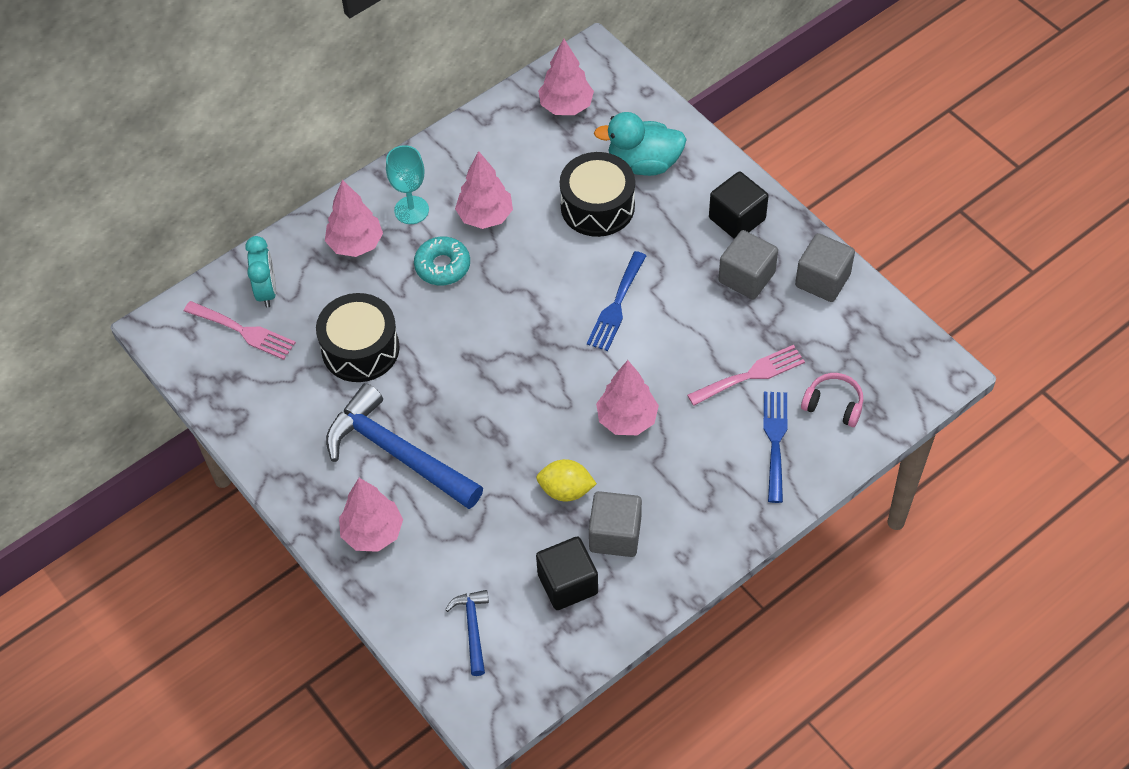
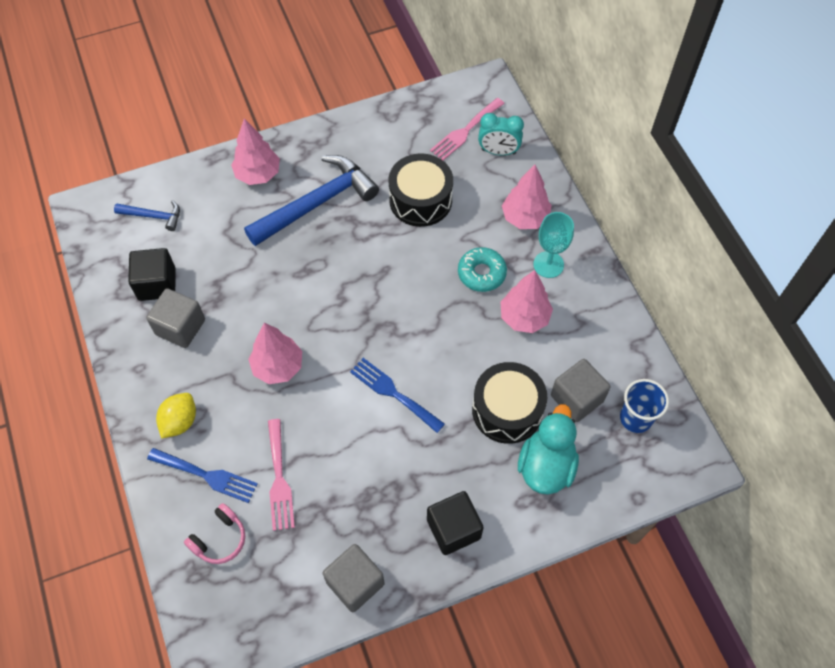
camera: 105 degrees right, 5 degrees up
yellow lemon [536,459,597,501] -> yellow lemon moved to [156,393,196,439]
pink tree [538,39,594,115] -> blue cup [620,379,669,433]
grey cube [719,230,778,299] -> grey cube moved to [551,359,611,422]

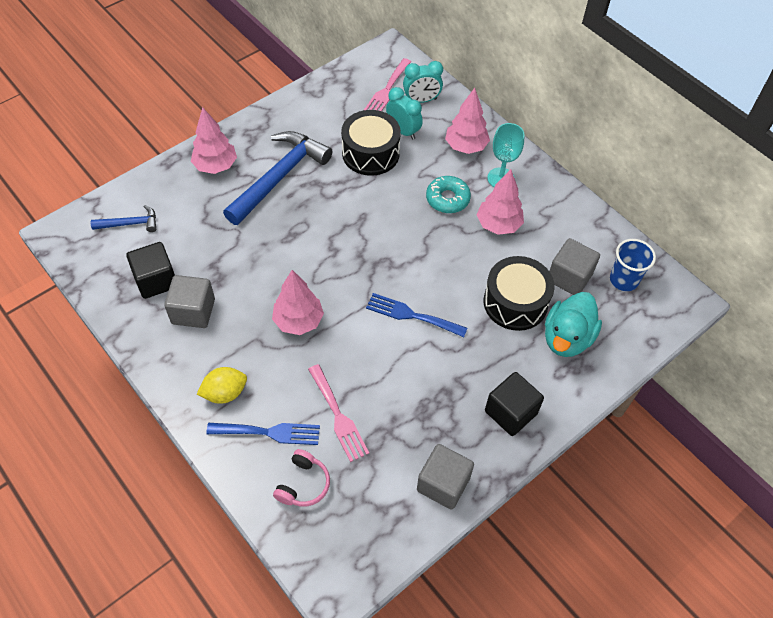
camera: 20 degrees left, 5 degrees down
yellow lemon [156,393,196,439] -> yellow lemon turned 60 degrees clockwise [197,367,247,404]
turquoise duck [518,404,579,495] -> turquoise duck turned 150 degrees counterclockwise [545,292,602,357]
none -> turquoise clock [386,87,423,140]

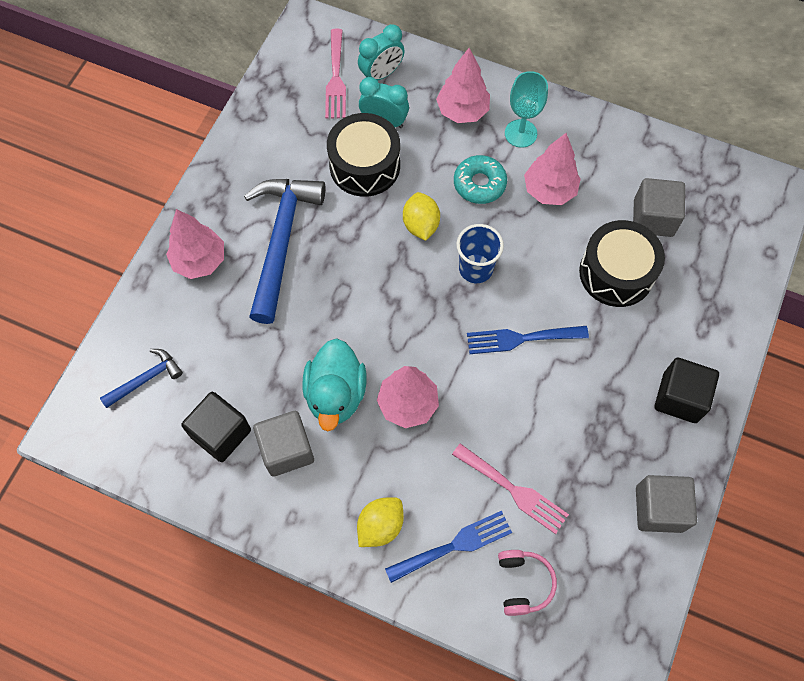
camera: 25 degrees left, 10 degrees up
turquoise duck [545,292,602,357] -> turquoise duck moved to [302,338,366,431]
blue cup [610,239,656,291] -> blue cup moved to [456,224,504,283]
none -> yellow lemon [403,192,440,241]

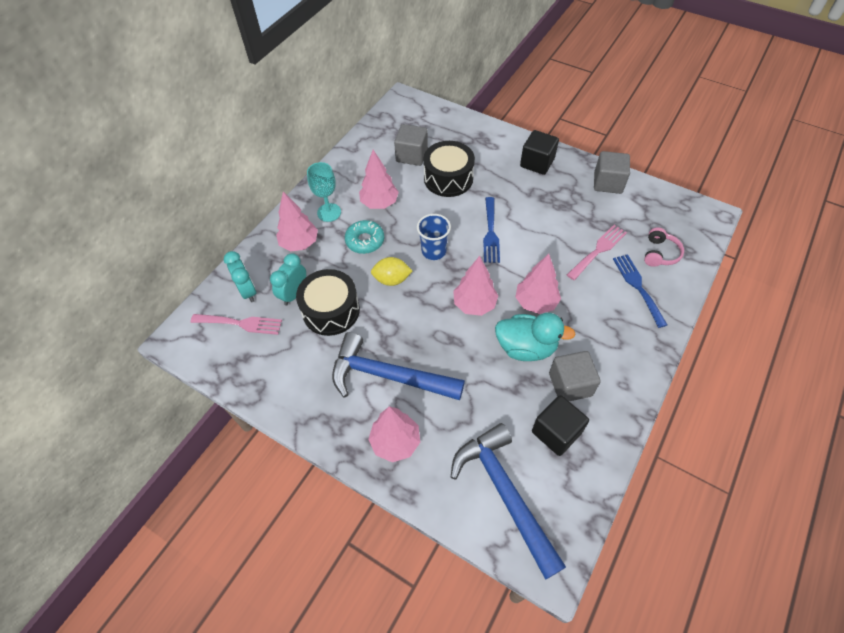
camera: 80 degrees left, 10 degrees down
blue hammer [100,349,183,408] -> blue hammer [451,423,566,580], size x2.07
yellow lemon [357,497,404,547] -> none
pink headphones [498,550,557,616] -> pink headphones turned 105 degrees clockwise [644,227,684,267]
none -> pink tree [453,256,498,316]

